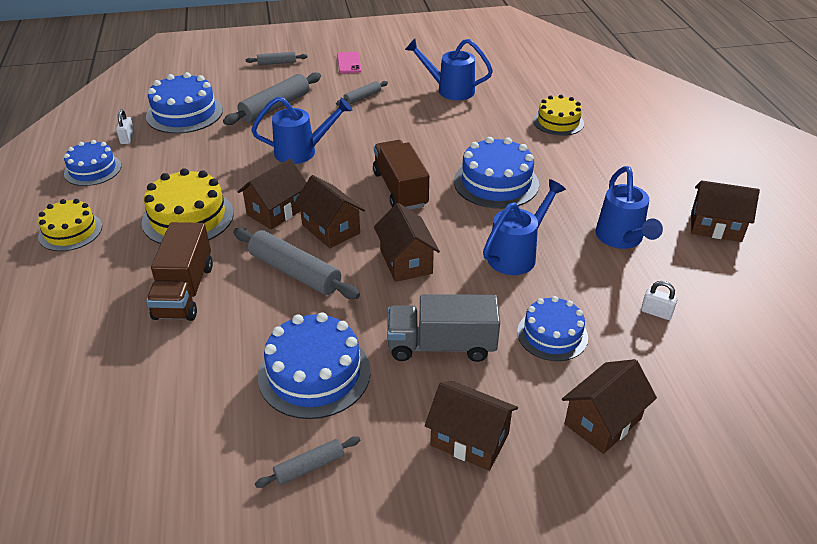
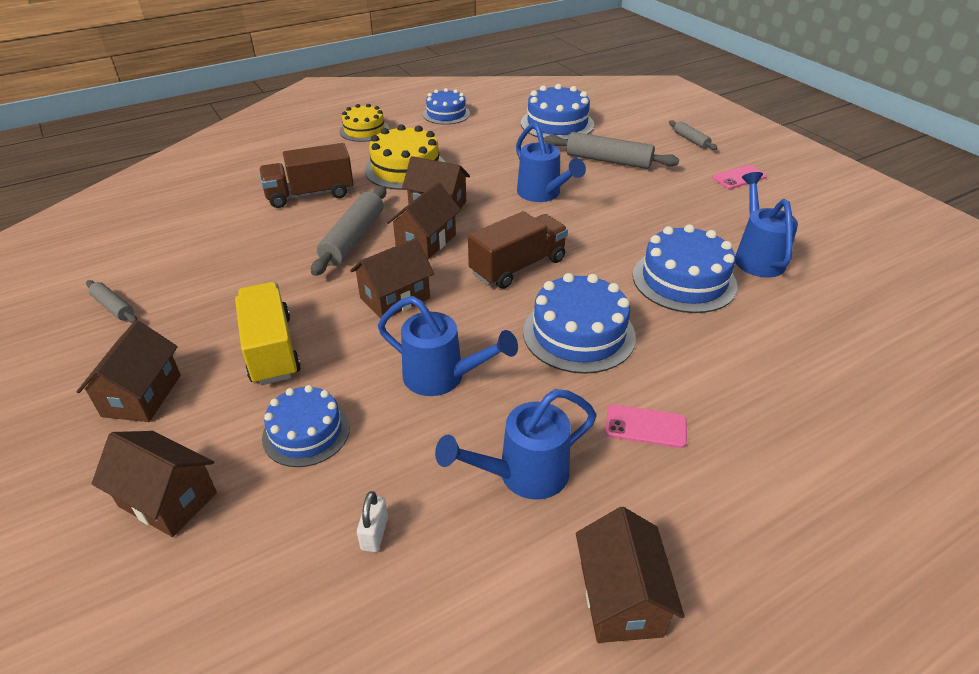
camera: 70 degrees right, 0 degrees up
white padlock [116,109,135,144] -> none
blue cake [258,312,371,419] -> blue cake moved to [633,224,738,313]
grey rolling pin [336,81,388,105] -> none
grey truck [387,294,500,362] -> yellow truck [235,282,301,385]
yellow cake [533,95,584,136] -> none
none -> pink phone [605,404,687,448]

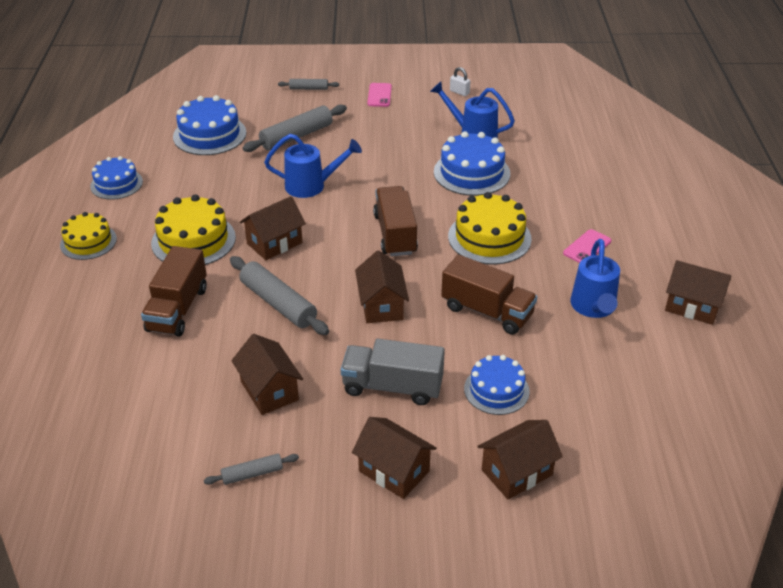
camera: 60 degrees left, 0 degrees up
yellow truck [235,282,301,385] -> grey truck [341,339,445,405]
white padlock [357,491,388,552] -> white padlock moved to [450,67,470,96]
blue watering can [378,296,518,396] -> brown truck [441,254,537,335]
brown house [387,182,461,259] -> brown house moved to [231,334,303,415]
blue cake [523,273,636,374] -> yellow cake [448,192,532,265]

